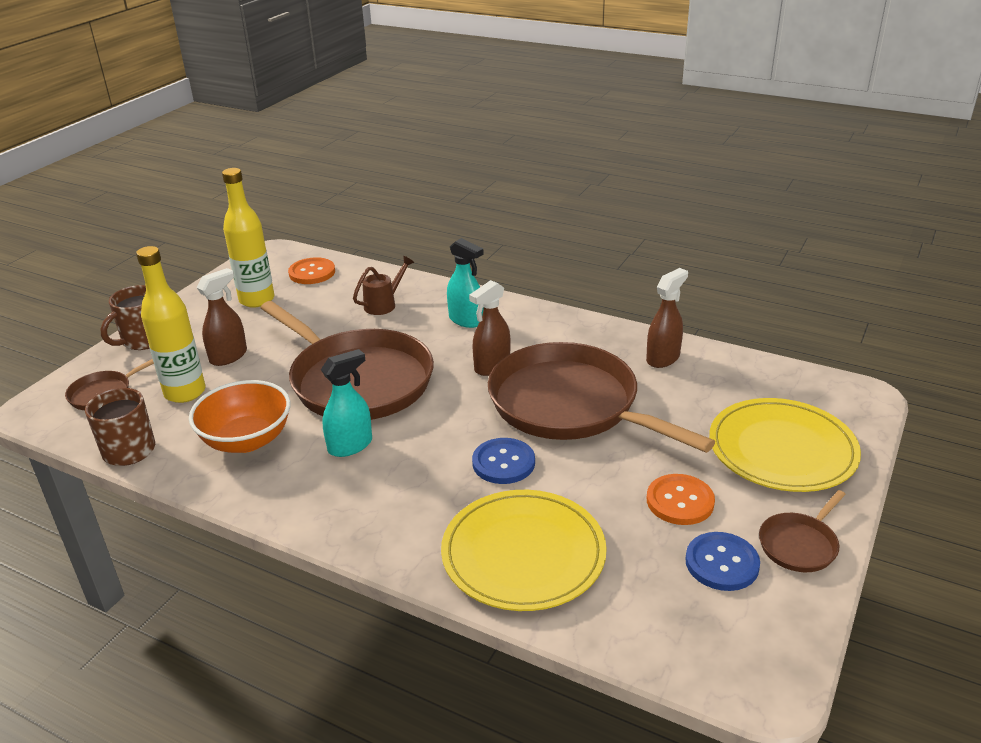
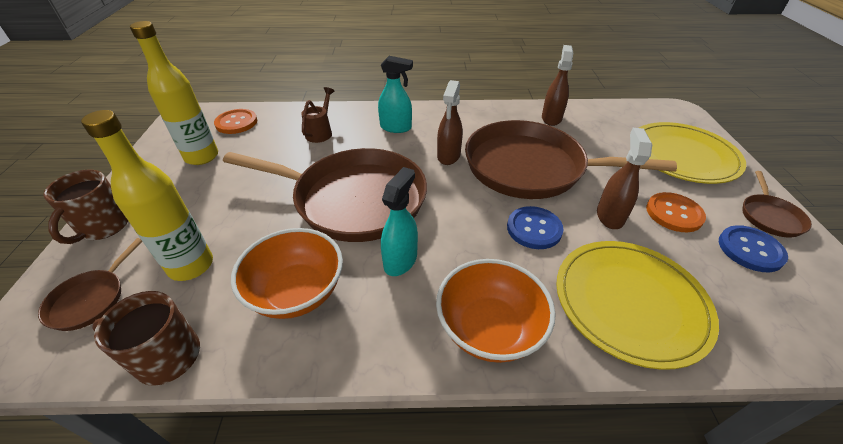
camera: 30 degrees left, 10 degrees up
brown spray bottle [197,268,247,366] -> brown spray bottle moved to [597,128,653,229]
none -> orange bowl [436,259,556,363]

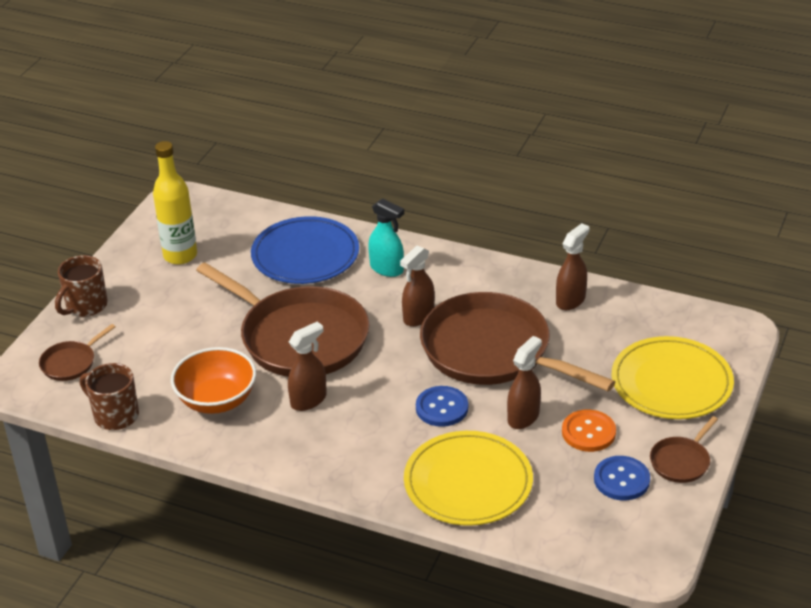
camera: 25 degrees right, 5 degrees down
yellow bottle [81,110,213,281] -> none
orange button [214,109,257,134] -> none
brown watering can [301,87,334,143] -> blue plate [251,216,359,284]
turquoise spray bottle [381,167,418,276] -> brown spray bottle [288,322,327,411]
orange bowl [436,259,556,363] -> none

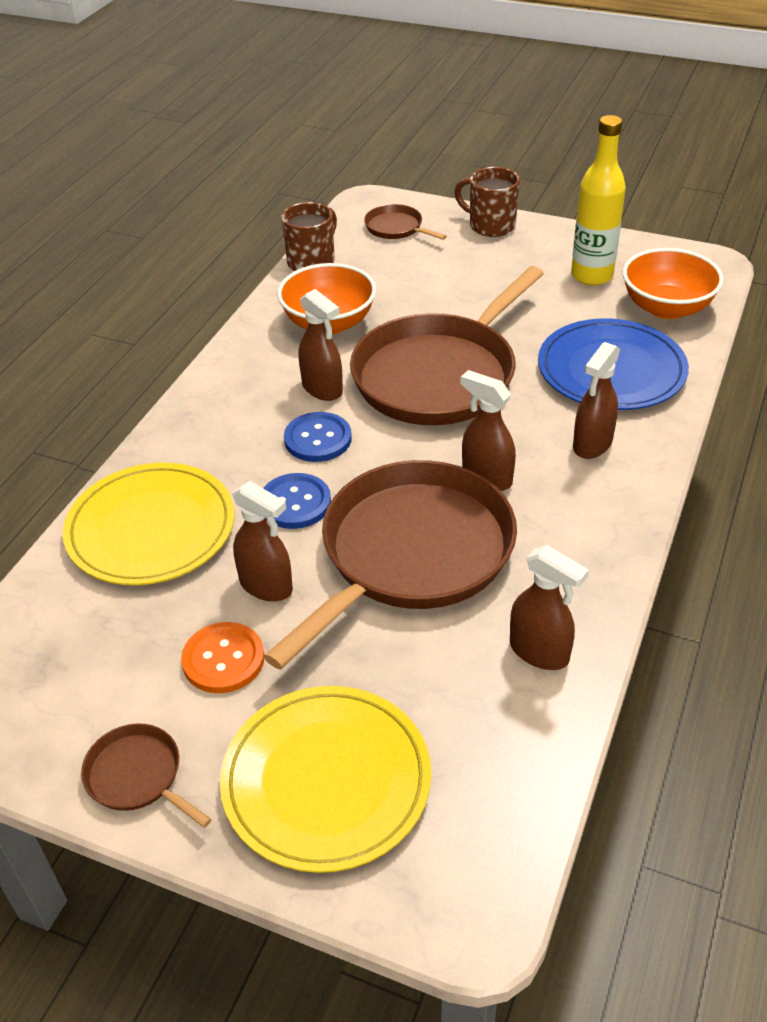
camera: 90 degrees right, 5 degrees up
turquoise spray bottle [368,198,404,277] -> brown spray bottle [573,342,620,459]
blue button [594,456,650,500] -> blue button moved to [284,412,352,462]
none -> orange bowl [623,248,724,319]

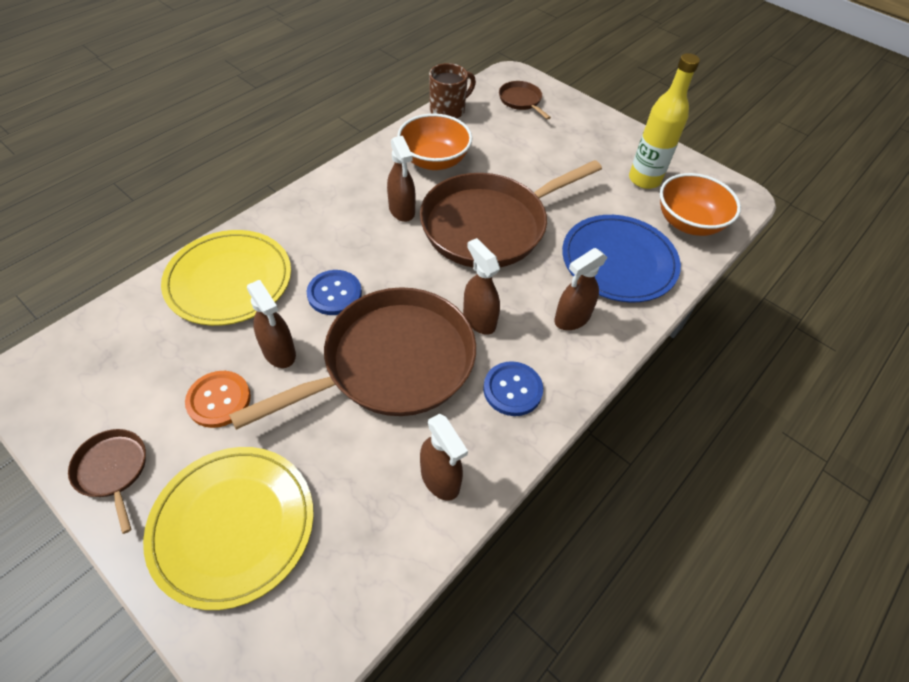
camera: 15 degrees right, 10 degrees up
blue button [284,412,352,462] -> blue button moved to [483,361,543,416]
brown mug [454,167,520,237] -> none

